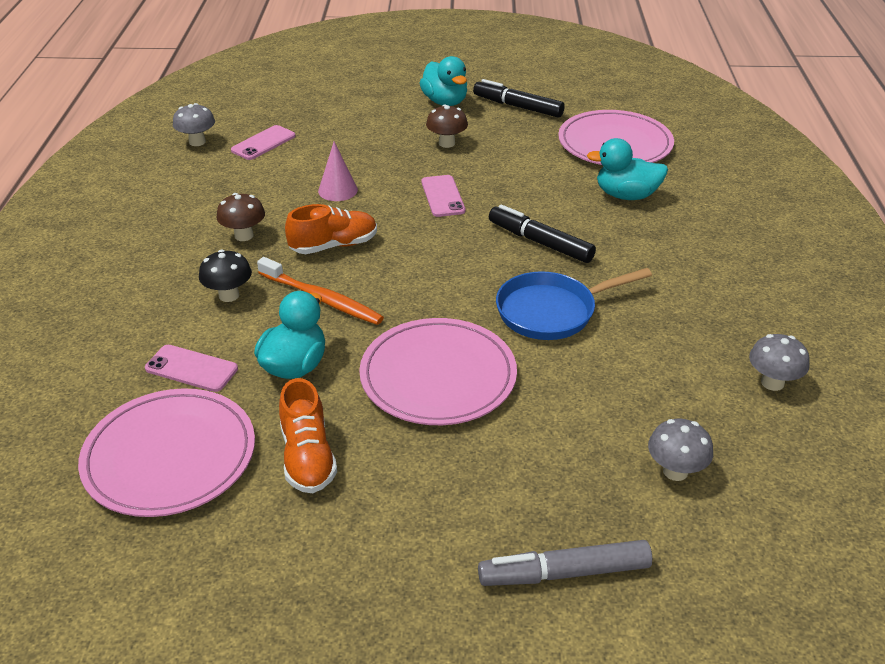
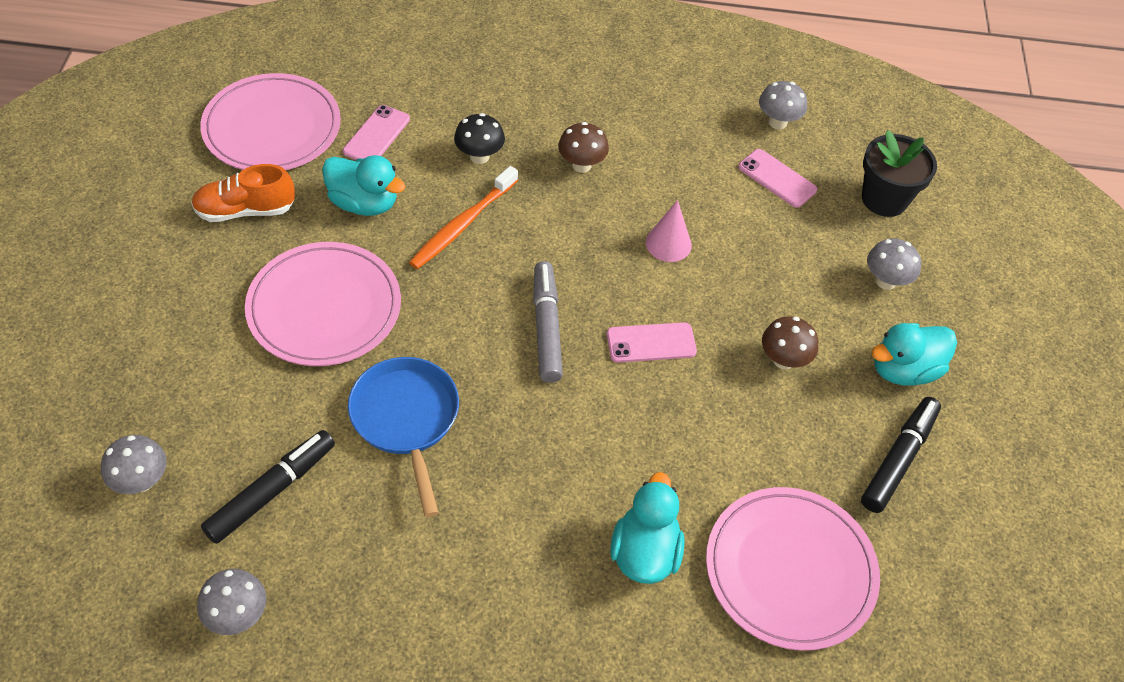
camera: 90 degrees right, 15 degrees up
orange shoe [285,204,377,254] -> none
grey marker [478,540,652,586] -> grey marker moved to [533,261,563,383]
black marker [489,204,596,263] -> black marker moved to [201,430,335,544]
none -> black flower pot [862,130,937,217]
none -> grey mushroom [867,239,921,290]

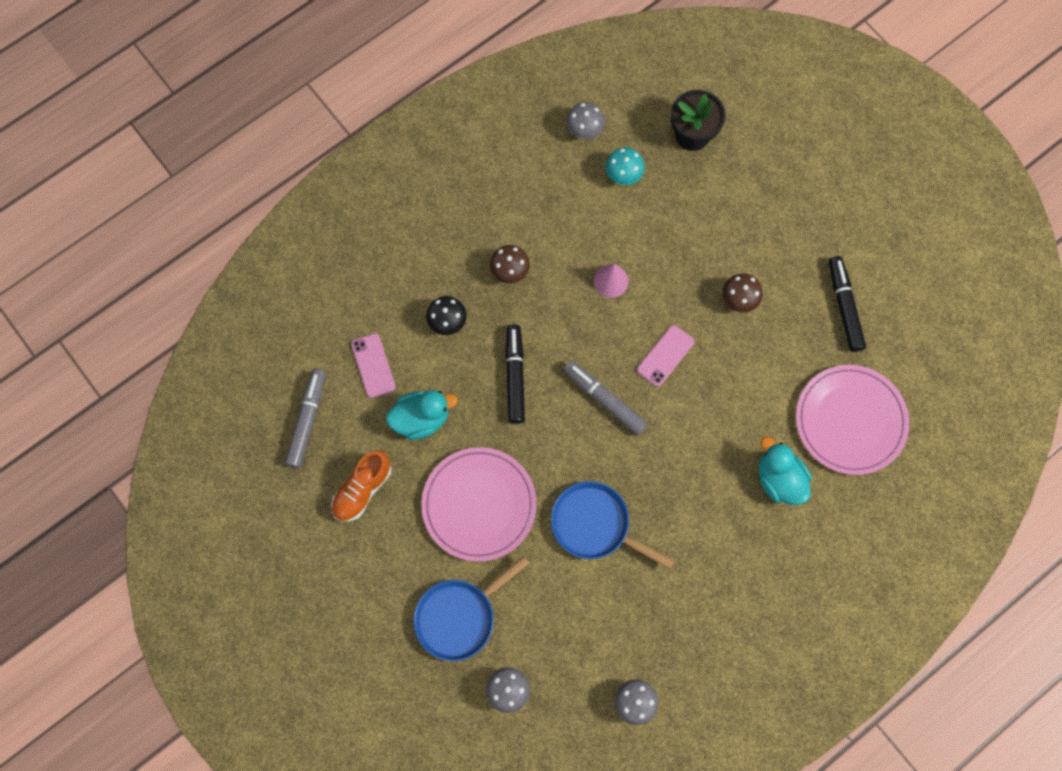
camera: 40 degrees left, 20 degrees up
pink plate [200,73,341,170] -> grey marker [285,369,326,468]
black marker [201,430,335,544] -> black marker moved to [505,324,525,424]
orange toothbrush [409,166,518,269] -> none
pink phone [738,149,817,208] -> turquoise mushroom [606,147,645,185]
grey mushroom [867,239,921,290] -> none
turquoise duck [871,323,957,386] -> none
none -> blue pan [414,556,530,661]

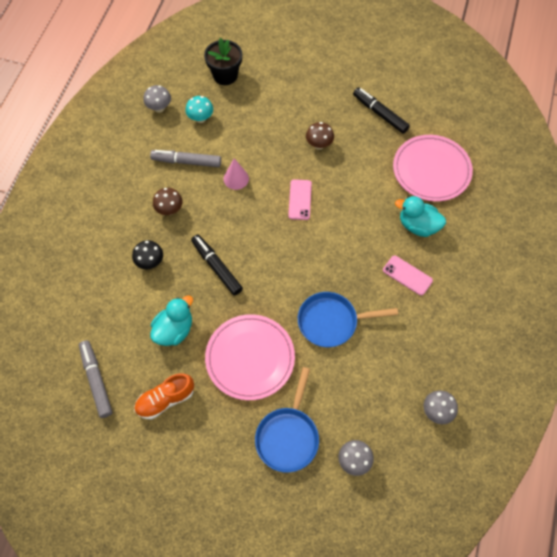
camera: 35 degrees left, 10 degrees down
orange shoe [331,451,391,522] -> orange shoe turned 60 degrees clockwise [134,373,194,420]
pink phone [351,333,396,398] -> pink phone moved to [383,255,433,296]
grey marker [563,361,648,435] -> grey marker moved to [150,150,221,167]

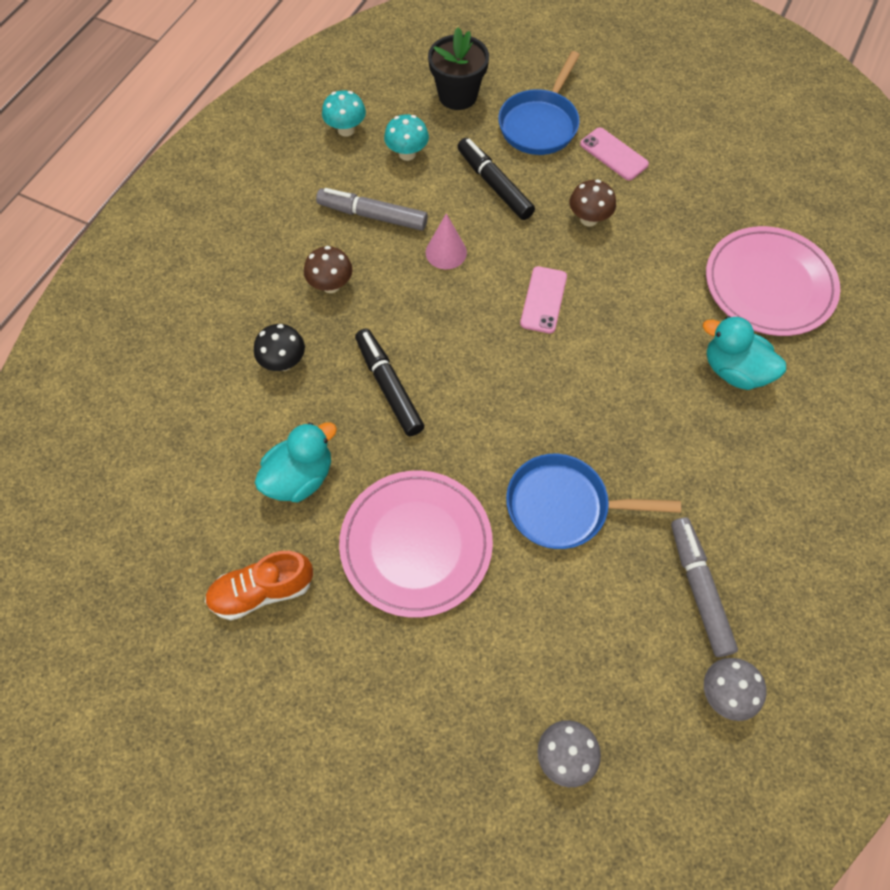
camera: 10 degrees right, 0 degrees up
grey marker [79,340,112,418] -> grey marker moved to [671,517,738,657]
grey mushroom [143,85,171,113] -> turquoise mushroom [322,90,366,136]
blue pan [255,367,319,473] -> blue pan moved to [498,51,580,155]
black marker [353,87,410,134] -> black marker moved to [457,138,535,220]
pink phone [383,255,433,296] -> pink phone moved to [580,128,649,181]

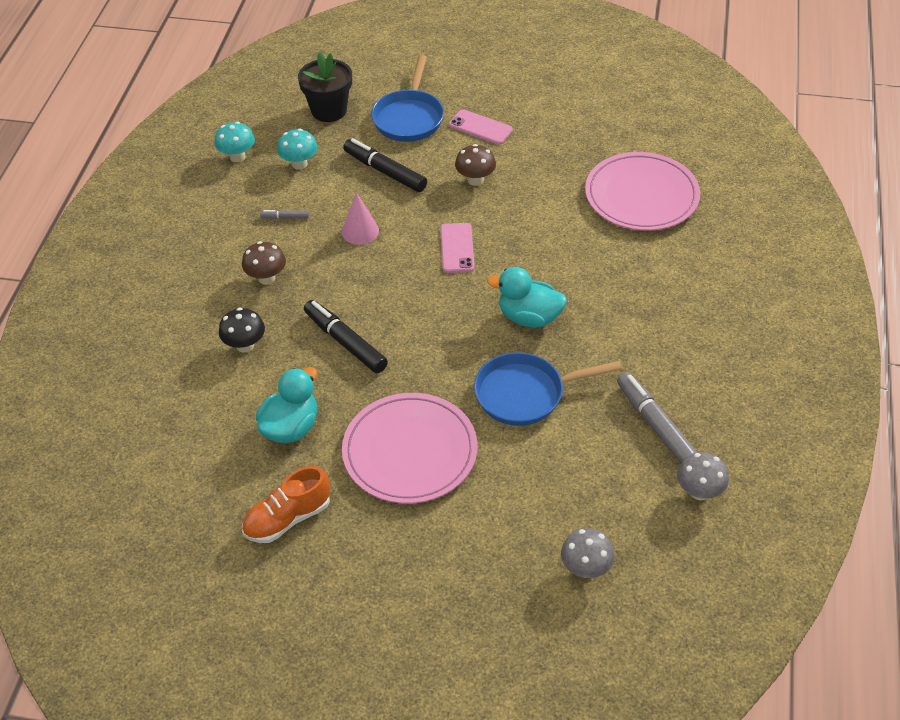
camera: 15 degrees left, 15 degrees down
grey marker [316,188,428,231] -> grey marker [260,210,309,219], size x0.47
turquoise duck [703,316,786,390] -> turquoise duck moved to [487,267,567,328]

